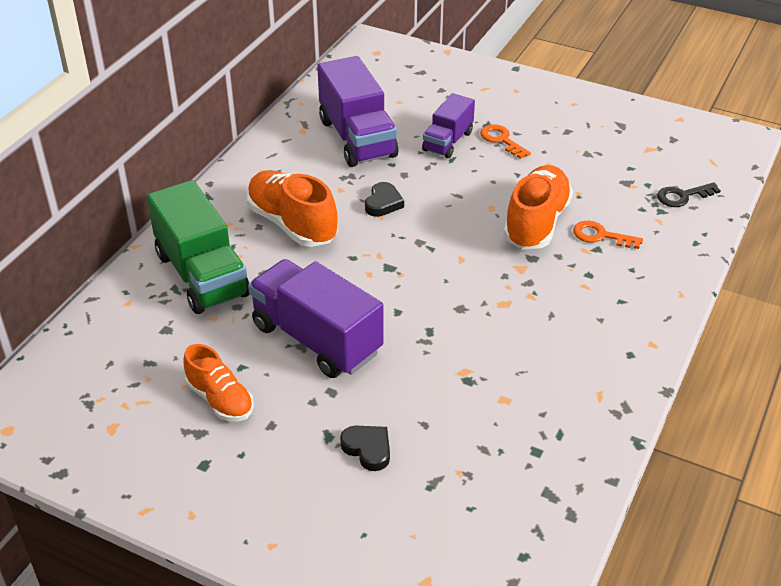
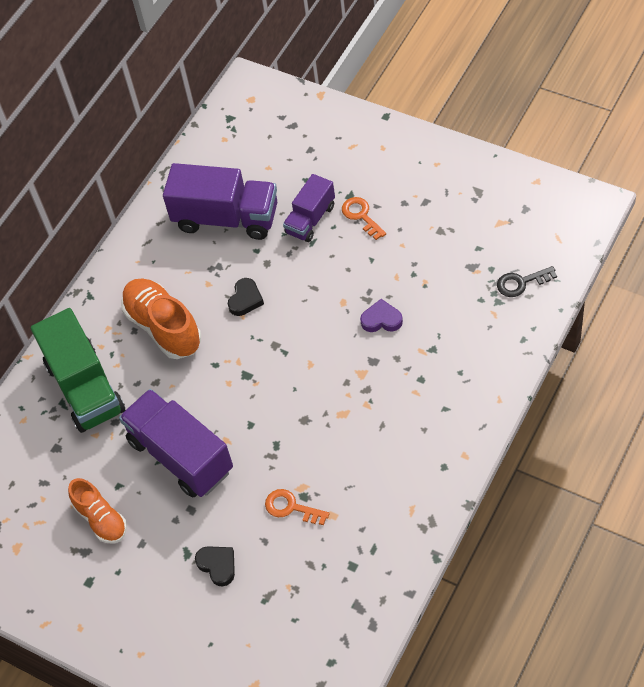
camera: 10 degrees right, 15 degrees up
purple truck [317,56,398,167] -> purple truck turned 60 degrees counterclockwise [163,163,277,240]
orange shoe [504,165,573,249] -> purple heart [360,299,403,332]
orange key [573,221,643,249] -> orange key moved to [265,489,330,525]

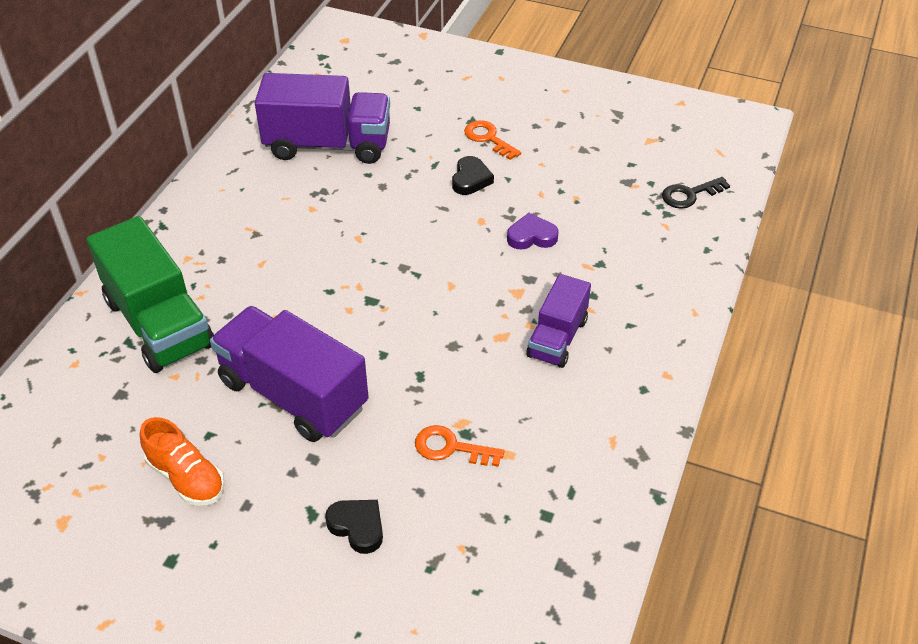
camera: 15 degrees left, 10 degrees down
orange shoe [121,278,201,359] -> none
black heart [228,278,264,316] -> black heart moved to [452,156,494,195]
purple truck [283,174,335,242] -> purple truck moved to [526,274,591,368]

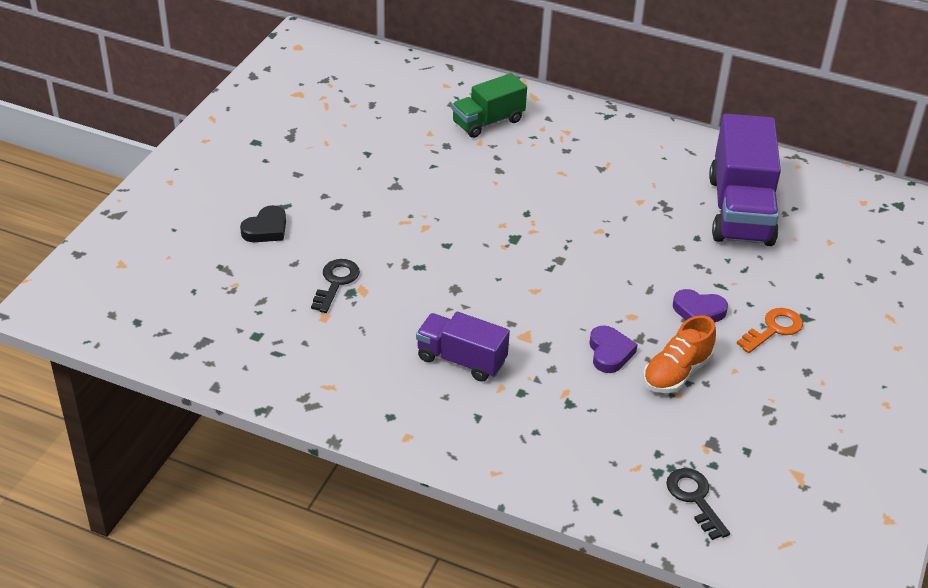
camera: 90 degrees right, 5 degrees down
green truck [87,216,214,373] -> green truck [452,73,527,138], size x0.59
orange shoe [140,417,225,506] -> orange shoe moved to [643,315,716,393]
purple truck [210,306,369,442] -> none
orange key [415,425,504,467] -> black key [311,259,360,313]
black heart [452,156,494,195] -> purple heart [673,289,728,323]

